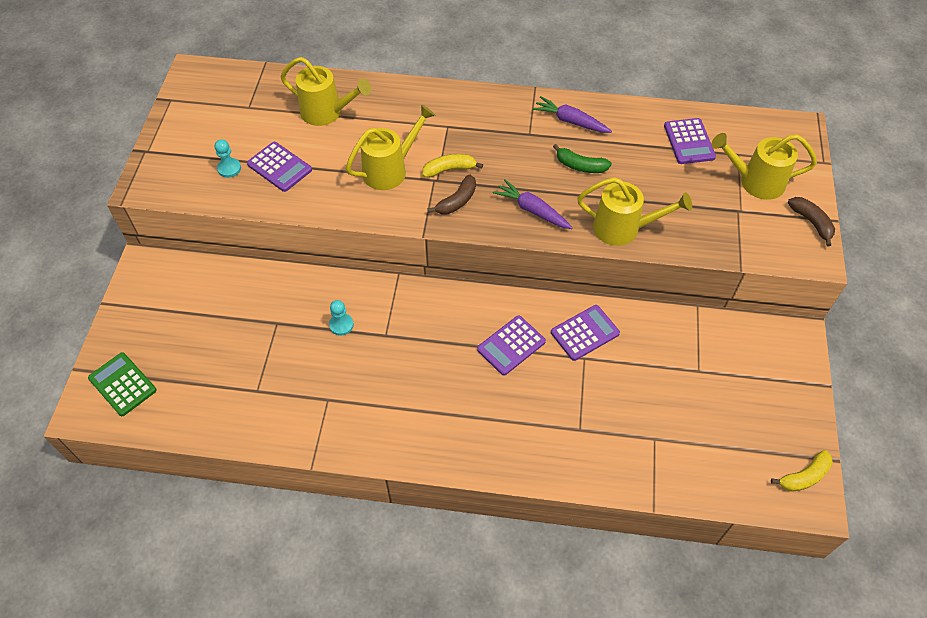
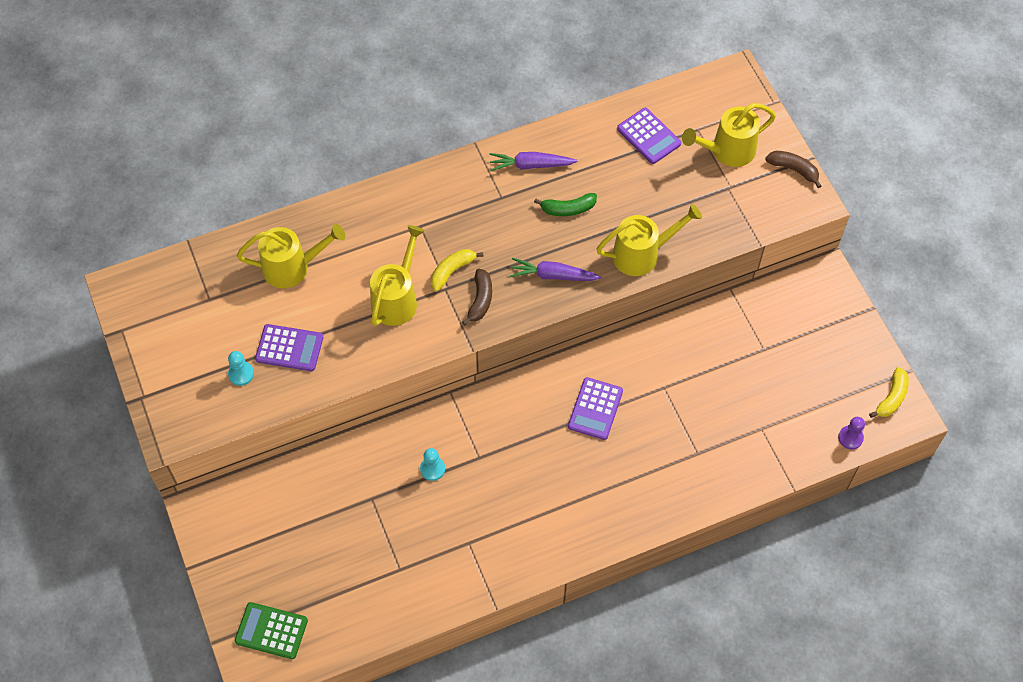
camera: 30 degrees left, 5 degrees up
purple calculator [551,305,620,361] -> none
none -> purple pawn [838,417,865,449]

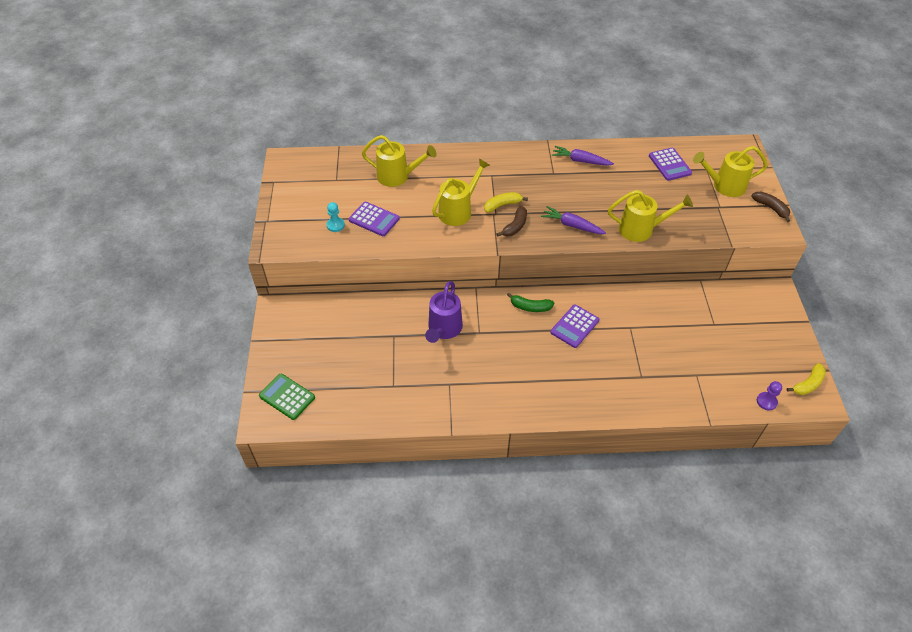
camera: 20 degrees right, 10 degrees down
turquoise pawn [420,448,445,481] -> purple watering can [425,281,463,343]
green banana [534,193,597,216] -> green banana moved to [507,293,554,312]

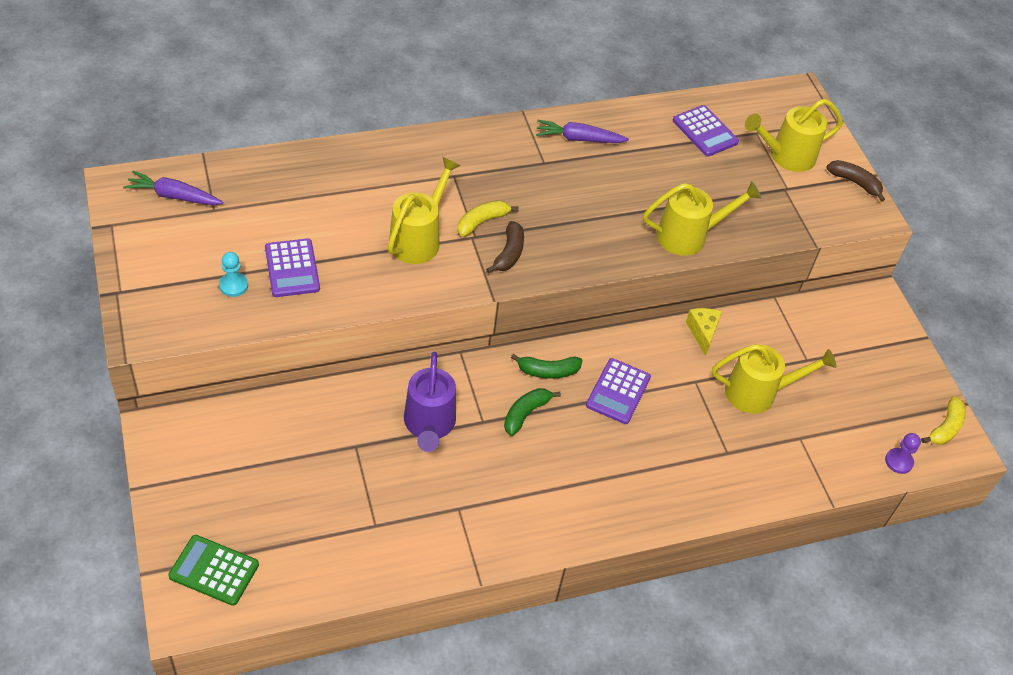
camera: 20 degrees left, 0 degrees up
purple calculator [349,202,400,236] -> purple calculator turned 60 degrees clockwise [265,239,320,297]
yellow watering can [362,135,437,187] -> yellow watering can moved to [712,344,836,414]
purple carrot [541,206,606,234] -> purple carrot moved to [123,171,223,205]
none -> green banana [504,388,561,436]
none -> yellow cheese [686,308,722,356]

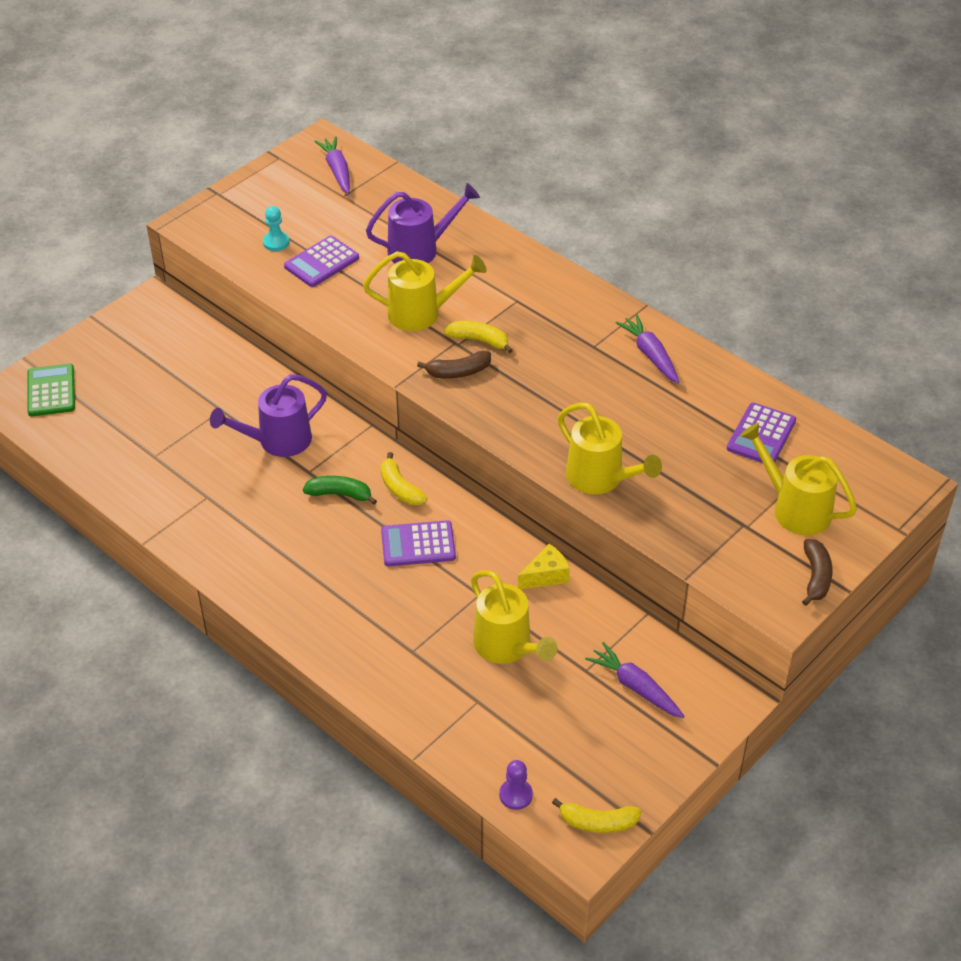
camera: 65 degrees right, 5 degrees down
green banana [511,354,583,379] -> yellow banana [381,452,427,505]
none -> purple watering can [366,183,480,264]
none -> purple carrot [585,642,685,718]

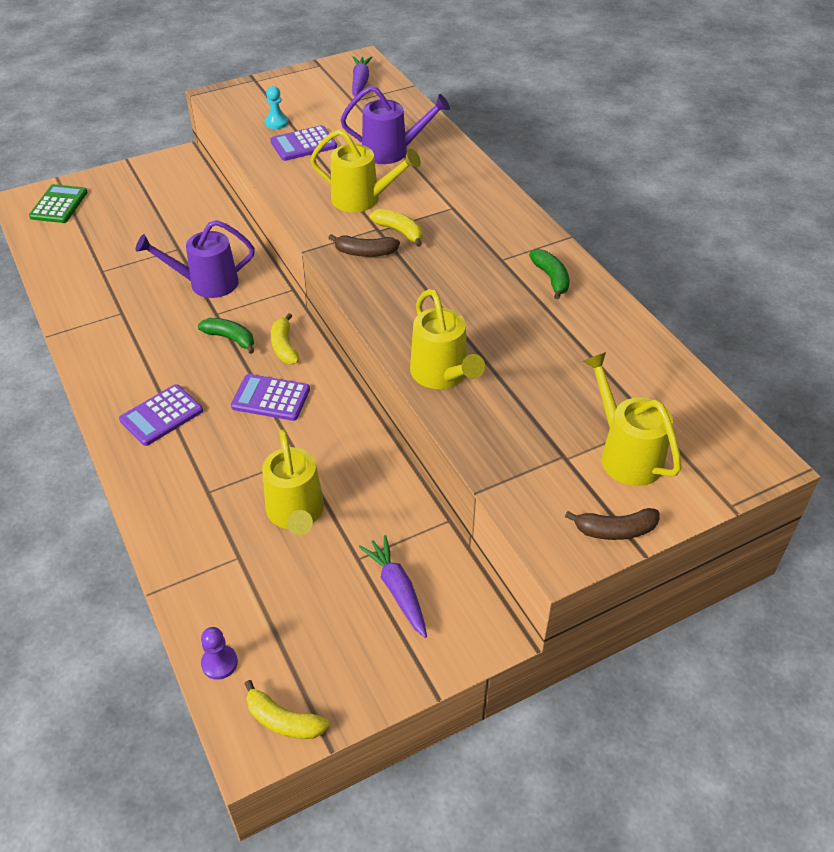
camera: 20 degrees right, 0 degrees up
yellow cheese [518,544,570,589] -> none
purple carrot [615,314,680,383] -> green banana [529,249,570,299]
purple calculator [727,403,796,463] -> purple calculator moved to [119,384,203,446]
brown banana [802,539,833,606] -> brown banana turned 60 degrees clockwise [565,508,660,540]

